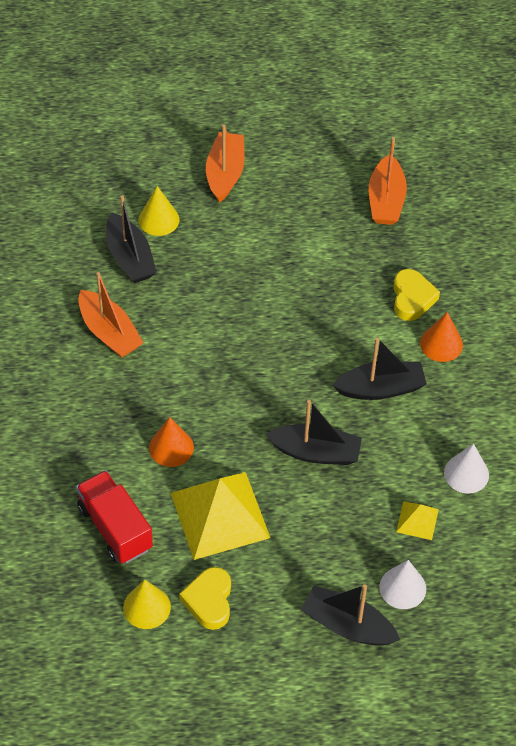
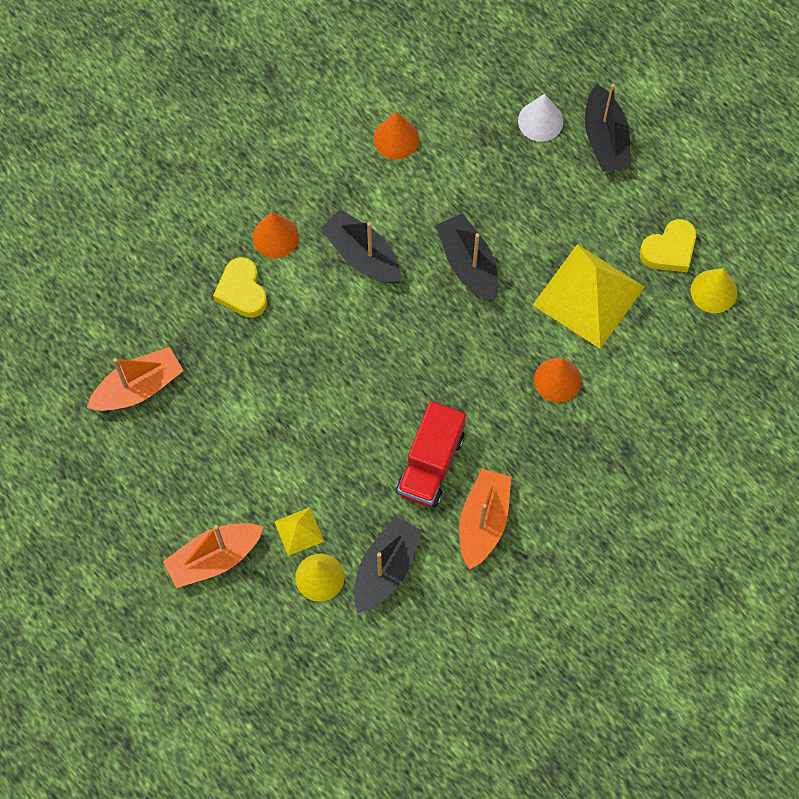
camera: 125 degrees left, 15 degrees up
red truck [76,470,153,563] -> red truck moved to [396,401,466,507]
yellow heart [394,269,440,321] -> yellow heart turned 75 degrees counterclockwise [213,257,267,318]
yellow pyramid [396,501,439,540] -> yellow pyramid moved to [274,507,324,556]
white cone [444,444,489,494] -> orange cone [374,112,419,159]

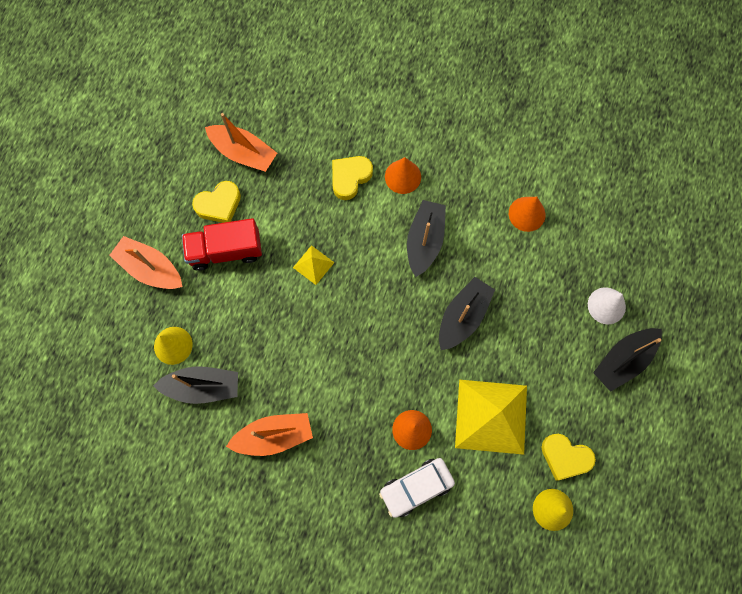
camera: 60 degrees right, 5 degrees up
yellow pyramid [274,507,324,556] -> yellow pyramid moved to [293,245,334,285]
red truck [396,401,466,507] -> red truck moved to [182,218,262,271]
none -> yellow heart [192,181,241,223]
none -> white car [379,458,455,518]

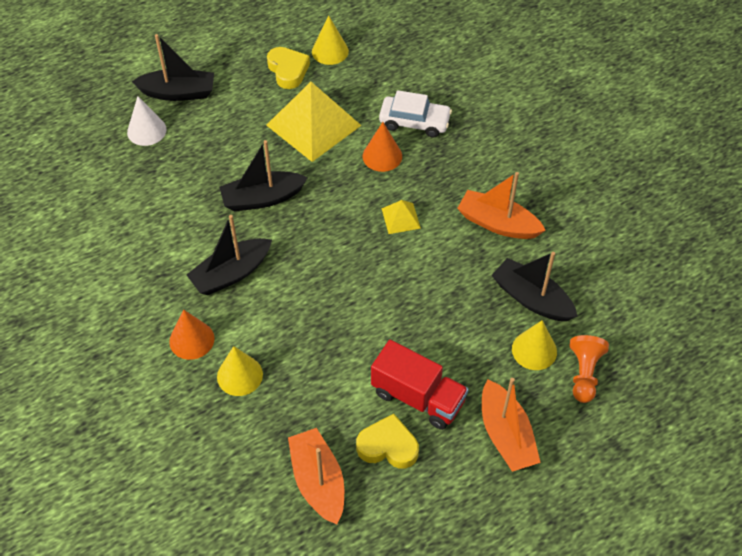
camera: 140 degrees left, 20 degrees down
yellow pyramid [293,245,334,285] -> yellow pyramid moved to [381,200,421,234]
yellow heart [332,156,373,200] -> yellow cone [217,346,263,396]
orange cone [509,197,546,232] -> none
none -> orange pawn [570,335,609,403]

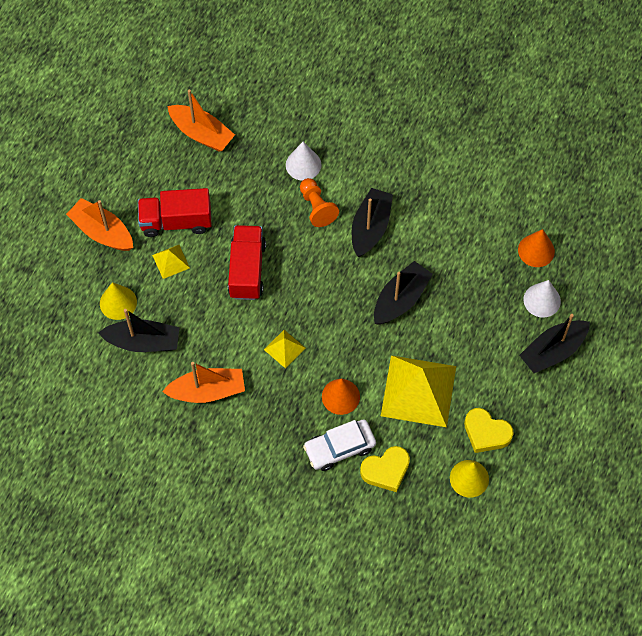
camera: 145 degrees right, 10 degrees up
orange cone [169,309,214,360] -> orange cone moved to [518,229,555,267]
yellow cone [217,346,263,396] -> white cone [286,142,321,181]
yellow heart [356,414,419,469] -> yellow heart moved to [360,446,410,492]
orange pawn [570,335,609,403] -> orange pawn moved to [300,178,339,227]
none -> yellow pyramid [152,245,190,279]
none -> red truck [228,225,266,300]

